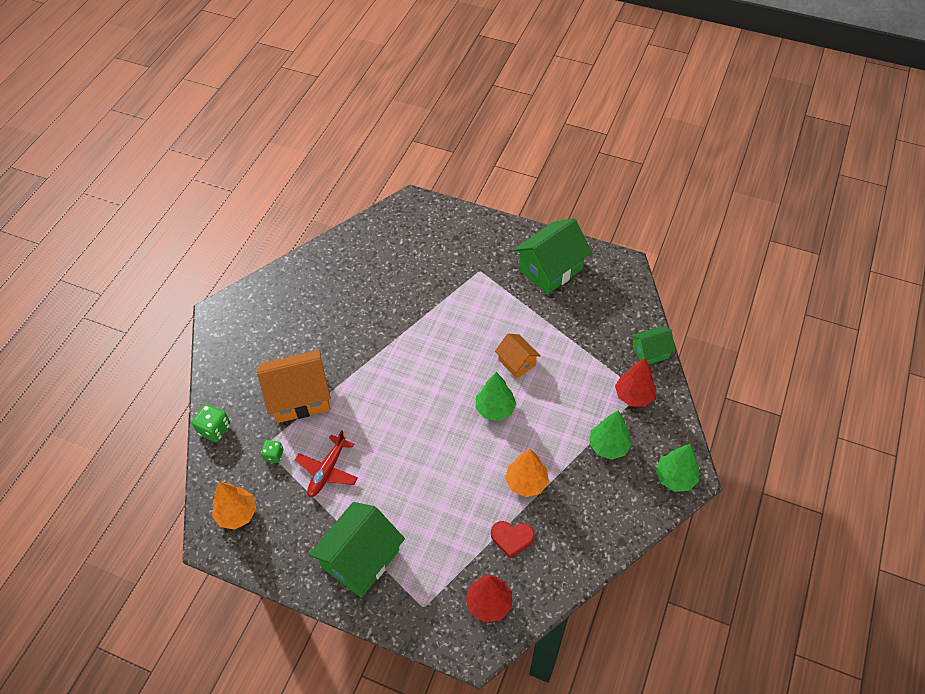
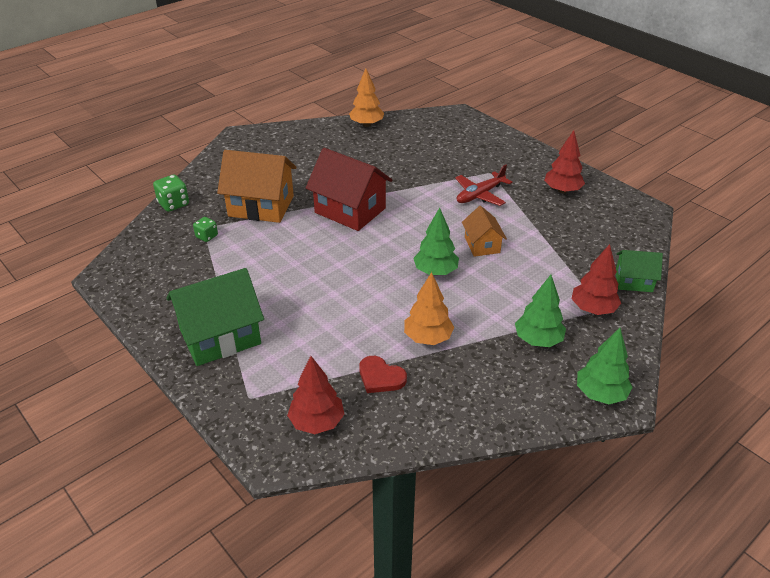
camera: 25 degrees right, 15 degrees down
orange tree [212,482,257,530] -> orange tree moved to [349,68,384,127]
red plane [295,430,358,497] -> red plane moved to [455,164,512,206]
green house [513,218,592,294] -> red tree [544,130,585,193]
none -> red house [306,148,392,231]

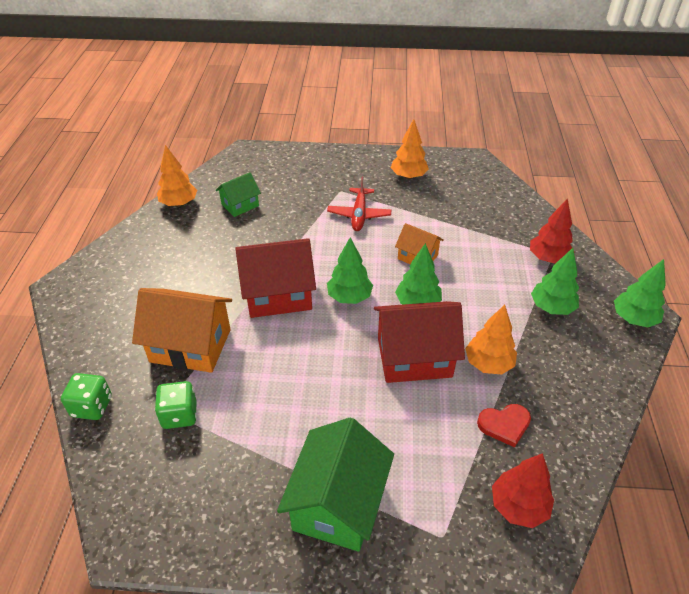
camera: 45 degrees left, 5 degrees up
green dice [193,217,218,242] -> green dice [155,381,197,429], size x1.56
orange house [217,150,296,223] -> orange house turned 45 degrees clockwise [132,288,232,373]
red tree [544,130,585,193] -> orange tree [391,119,429,179]
green house [616,250,663,292] -> green house moved to [216,172,261,217]
none -> green tree [327,237,373,304]
none -> red house [374,301,465,383]

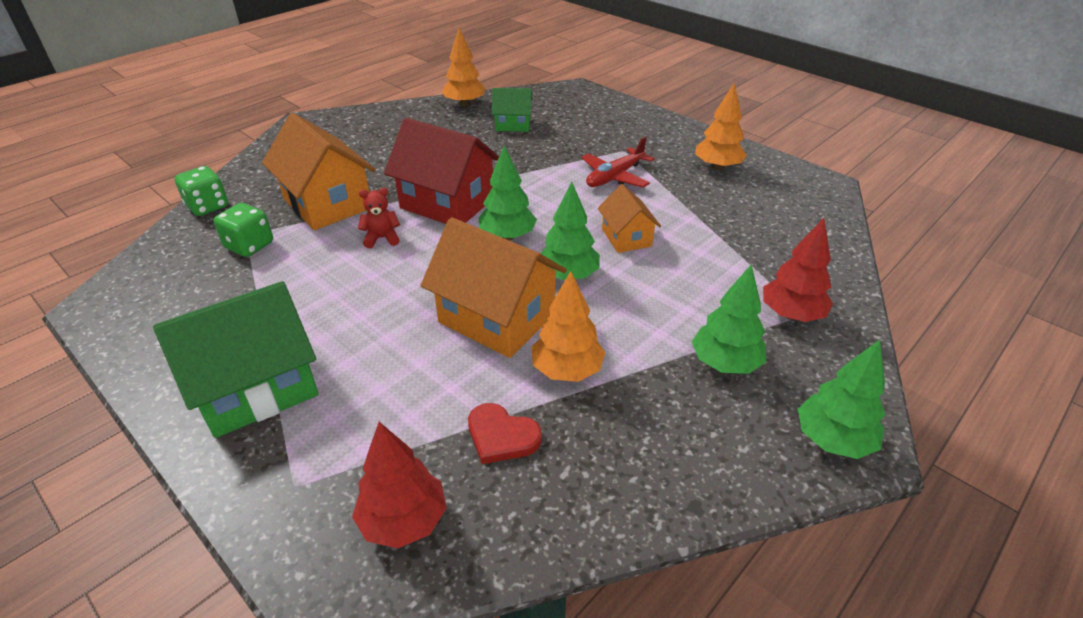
camera: 40 degrees right, 5 degrees down
red house [374,301,465,383] -> orange house [420,217,567,358]
none -> red teddy bear [358,188,400,248]

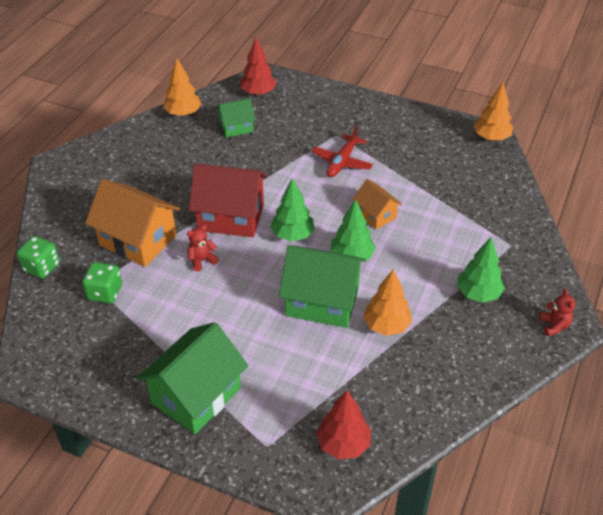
camera: 20 degrees left, 5 degrees up
orange house [420,217,567,358] -> green house [279,245,366,328]
red heart [468,403,542,464] -> none
orange tree [695,83,747,170] -> orange tree moved to [473,82,513,141]
red tree [763,218,833,322] -> red tree moved to [240,38,277,96]
green tree [798,340,885,459] -> red teddy bear [539,289,575,336]

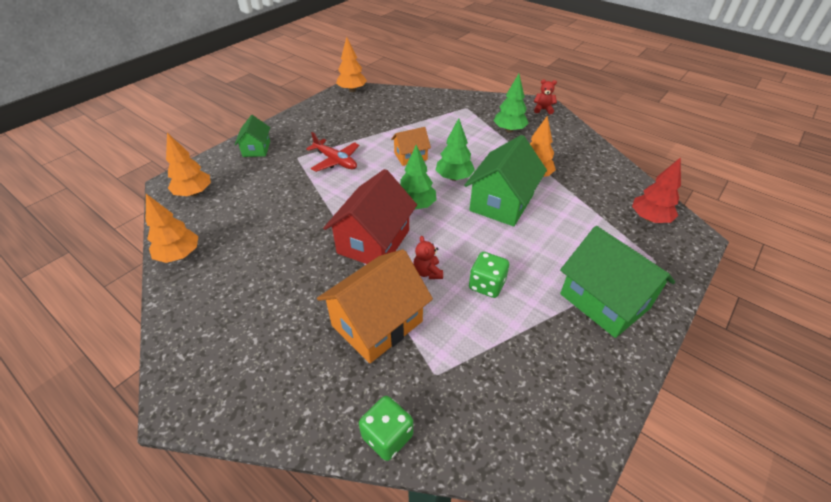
camera: 75 degrees left, 0 degrees up
green dice [82,262,122,303] -> green dice moved to [469,252,509,298]
green house [216,98,256,137] -> green house moved to [234,115,270,157]
red tree [240,38,277,96] -> orange tree [166,133,211,196]

